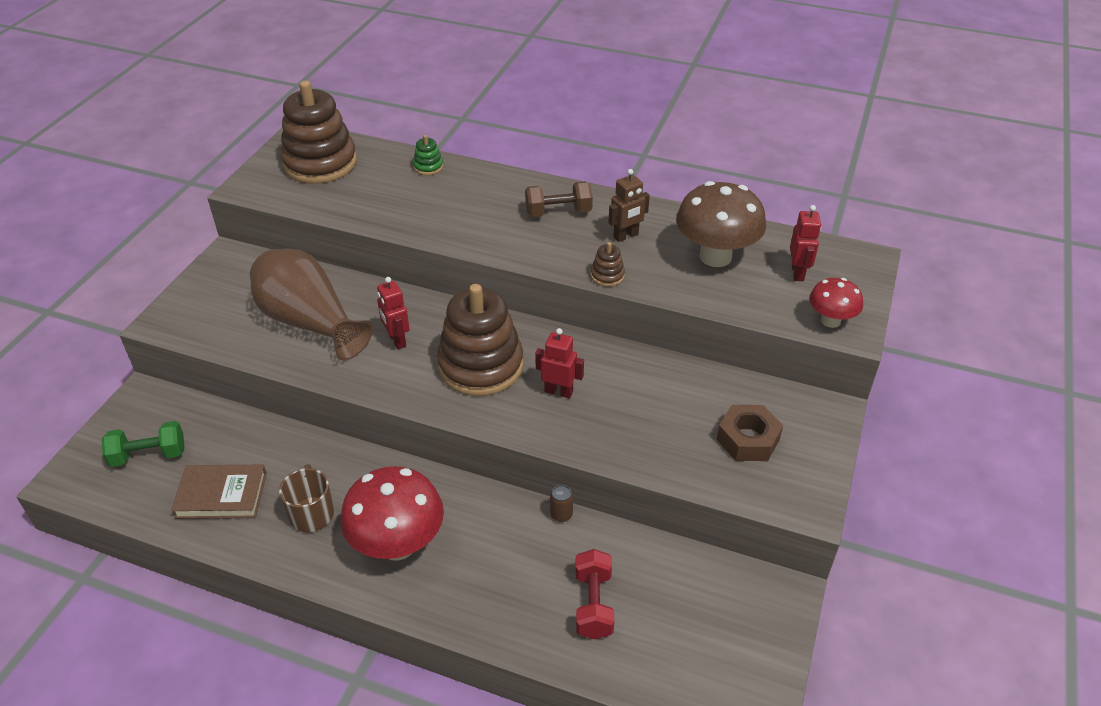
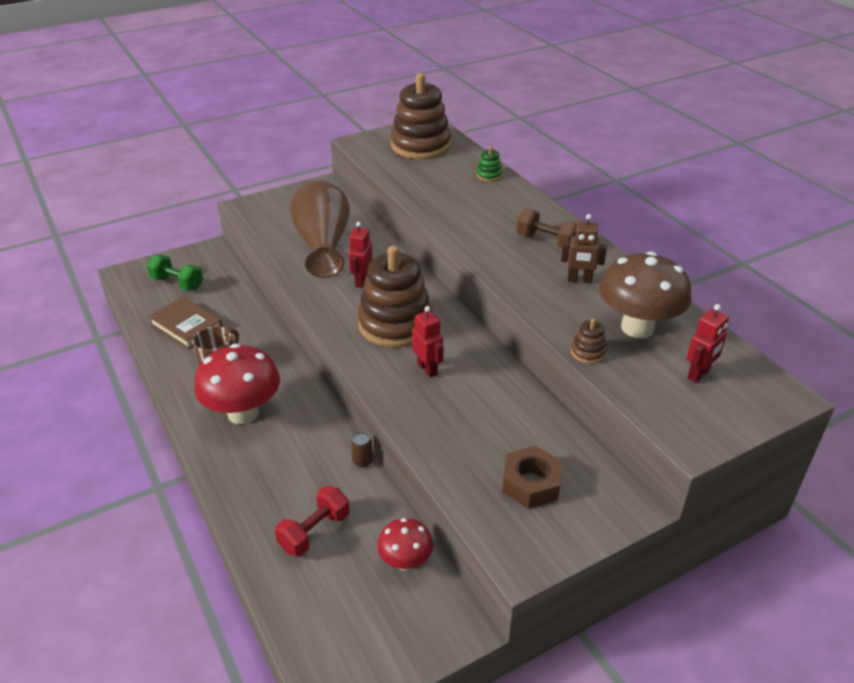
camera: 40 degrees right, 5 degrees down
brown stacking toy [591,242,625,287] -> brown stacking toy moved to [571,318,607,364]
red mushroom [809,278,863,328] -> red mushroom moved to [377,518,433,571]

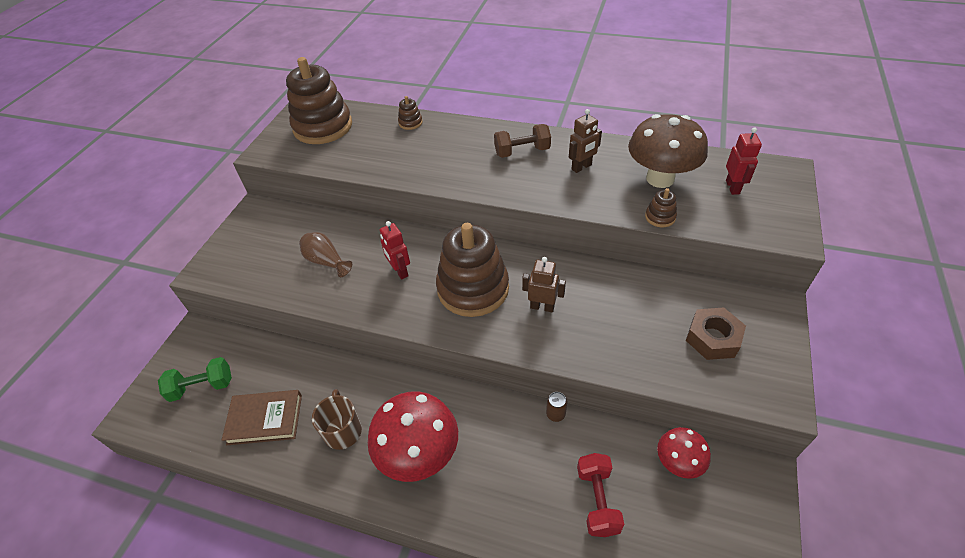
camera: 40 degrees left, 10 degrees up
brown vase [290,180,350,278] -> brown vase [299,232,352,277], size x0.50
red robot [412,306,444,377] -> brown robot [522,257,566,313]
green stacking toy [477,146,502,181] -> brown stacking toy [398,96,423,130]

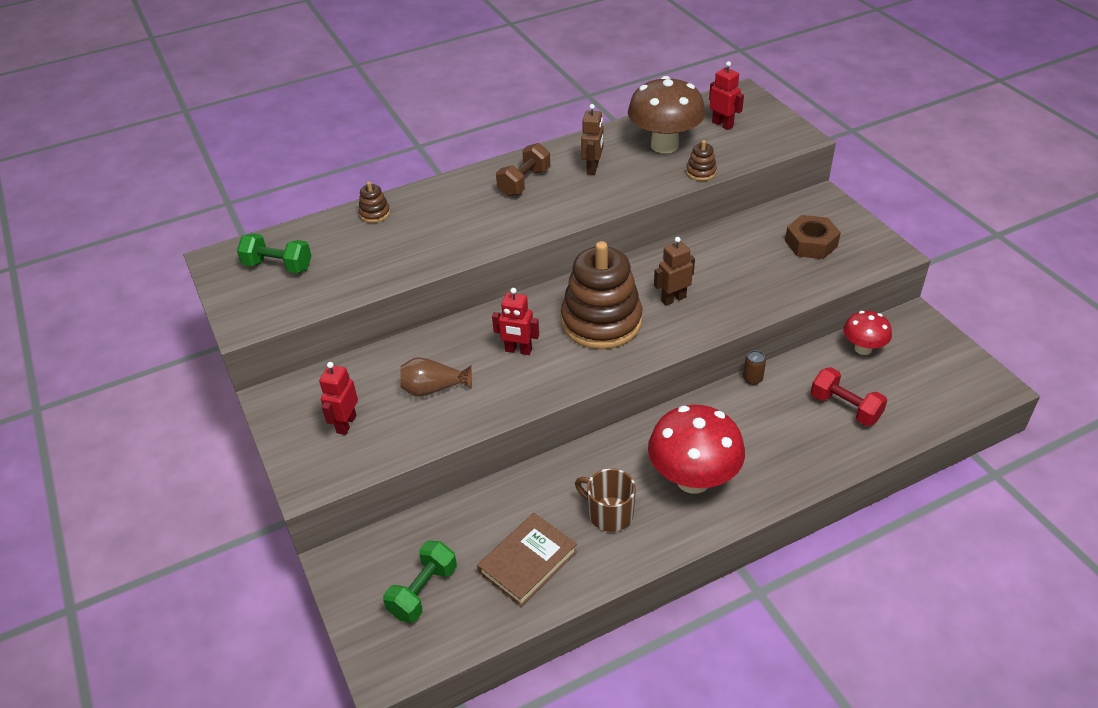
camera: 45 degrees left, 5 degrees down
brown stacking toy [286,57,352,144] -> green dumbbell [237,233,312,273]
none -> red robot [319,362,358,435]

